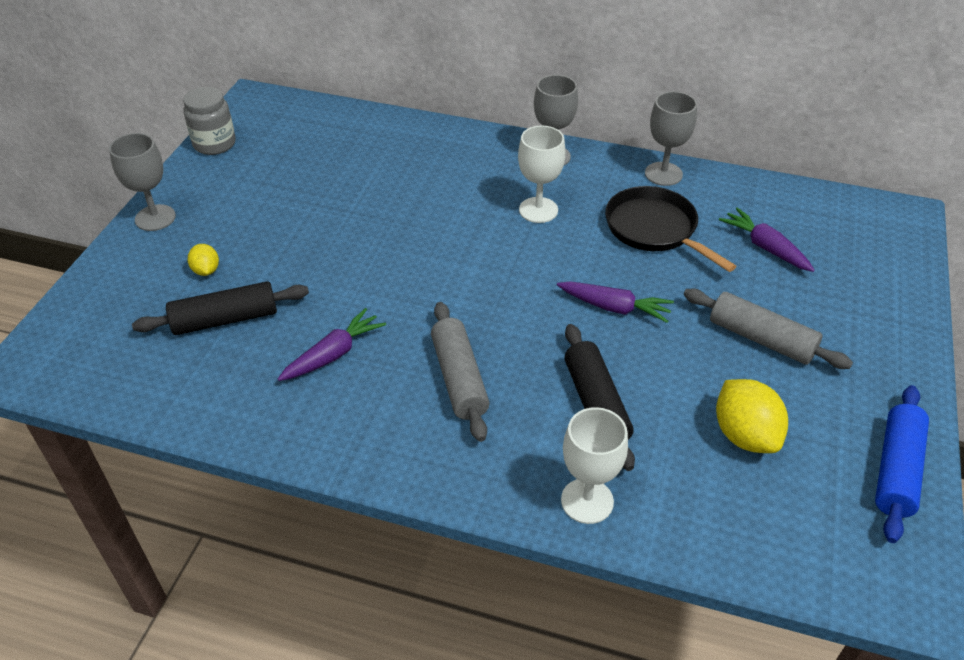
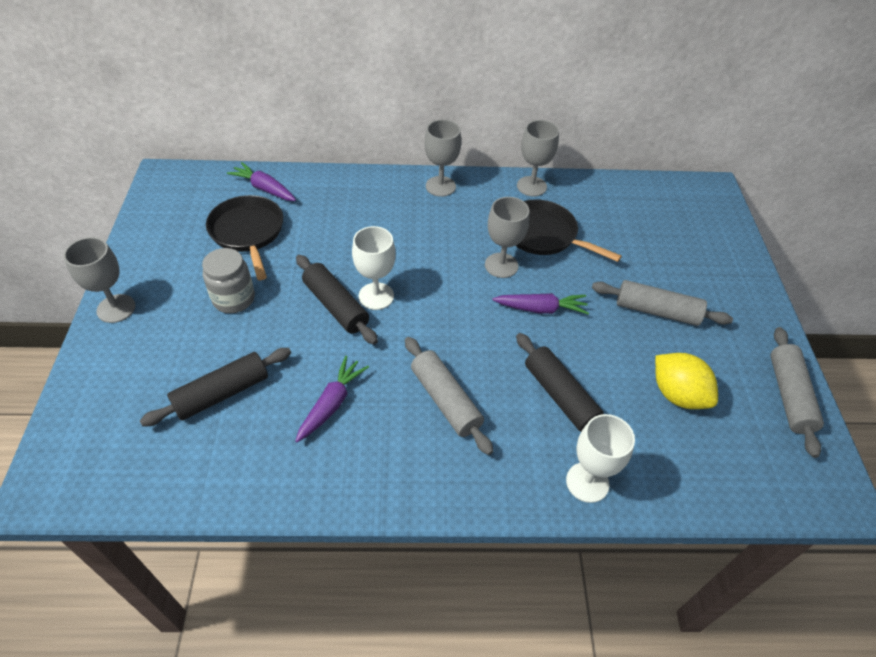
camera: 20 degrees left, 5 degrees up
grey jar [183,87,236,155] -> grey jar moved to [202,248,255,313]
yellow lemon [187,244,219,276] -> none
white goblet [518,126,565,223] -> white goblet moved to [352,226,396,310]
purple carrot [719,208,815,272] -> purple carrot moved to [227,162,296,201]
blue rolling pin [875,385,929,543] -> grey rolling pin [770,327,824,458]
none -> black pan [206,195,283,280]
none -> black rolling pin [296,255,378,345]
none -> grey goblet [485,197,529,278]

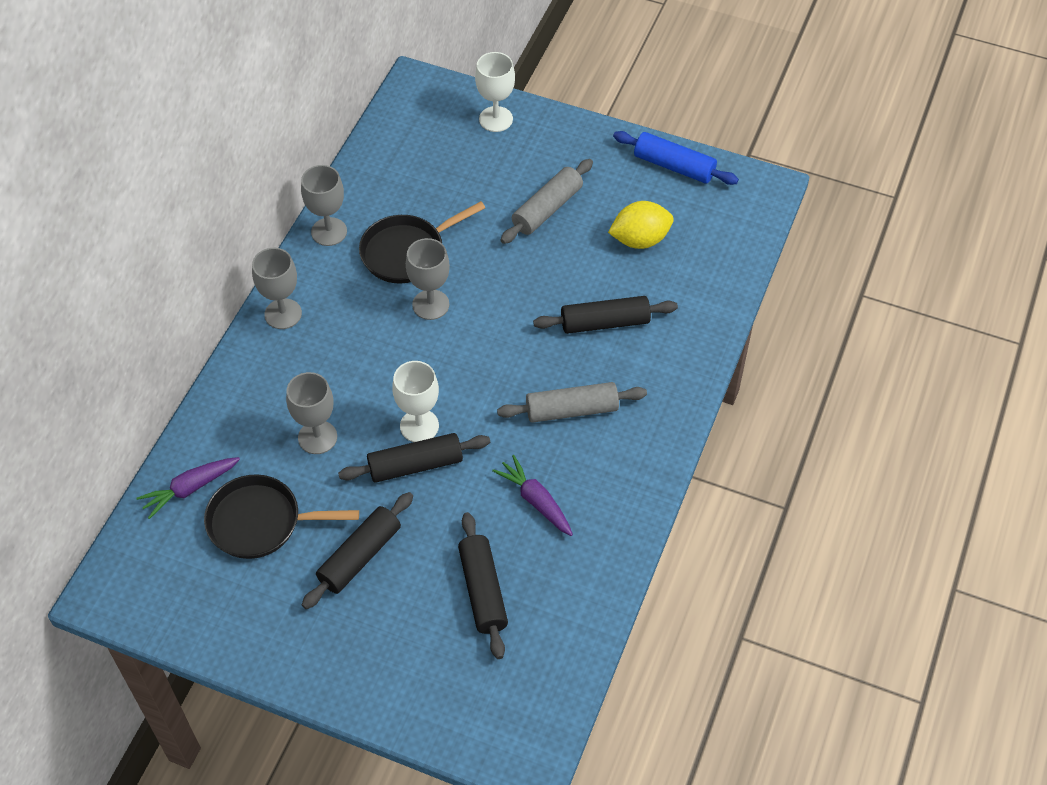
camera: 65 degrees left, 5 degrees up
grey goblet [64,237,135,323] -> grey goblet moved to [286,372,337,454]
grey jar [202,248,255,313] -> black rolling pin [302,492,413,609]
purple carrot [492,293,589,314] -> none
white goblet [566,414,635,503] -> white goblet moved to [475,52,515,132]
grey rolling pin [770,327,824,458] -> blue rolling pin [613,131,739,185]

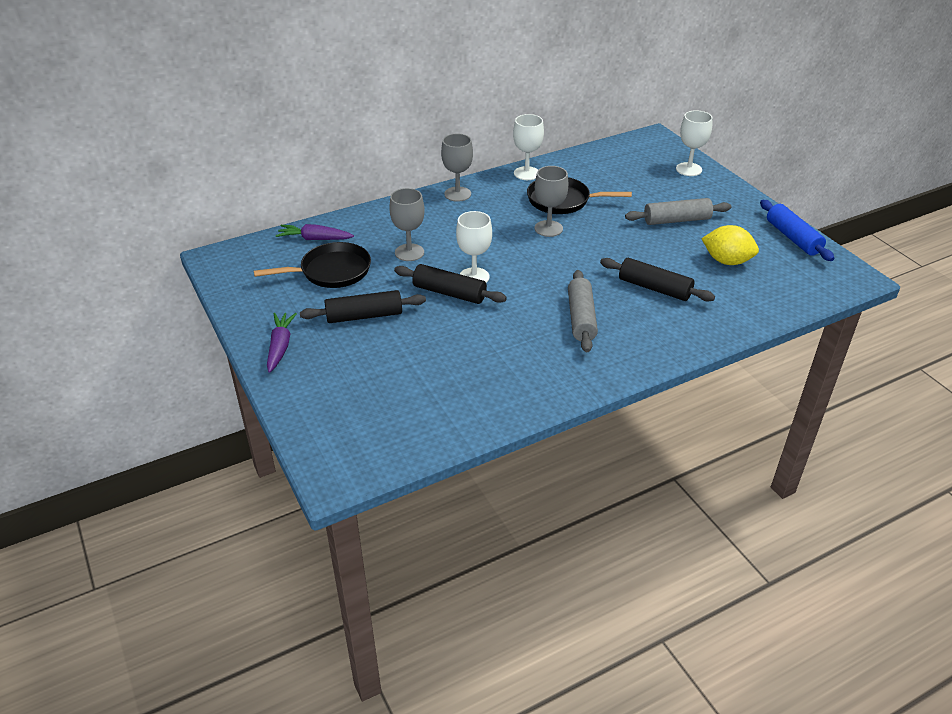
camera: 40 degrees right, 15 degrees down
black pan [204,474,359,559] -> black pan turned 120 degrees clockwise [254,242,371,288]
grey goblet [301,165,347,246] -> white goblet [513,114,544,180]
black rolling pin [458,512,508,659] -> none
purple carrot [492,455,573,536] -> purple carrot moved to [267,313,297,373]
grey rolling pin [497,382,647,423] -> grey rolling pin turned 60 degrees clockwise [568,270,598,352]

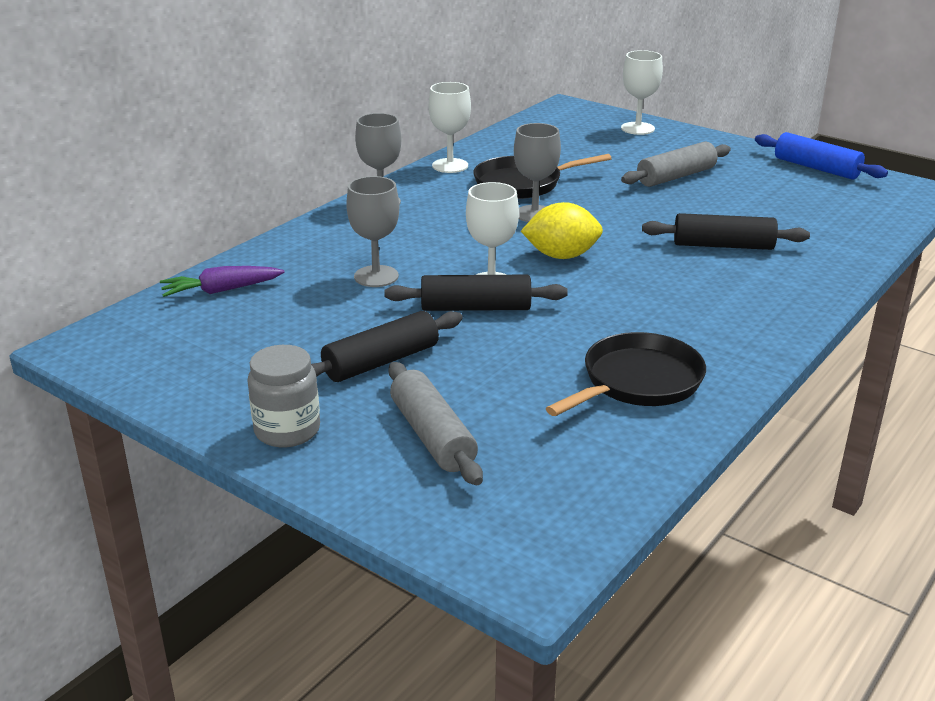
camera: 25 degrees left, 10 degrees down
black pan [254,242,371,288] -> black pan moved to [546,332,706,416]
purple carrot [267,313,297,373] -> grey jar [247,345,320,447]
grey rolling pin [568,270,598,352] -> grey rolling pin moved to [388,362,483,485]
yellow lemon [701,225,759,265] -> yellow lemon moved to [521,202,603,259]

